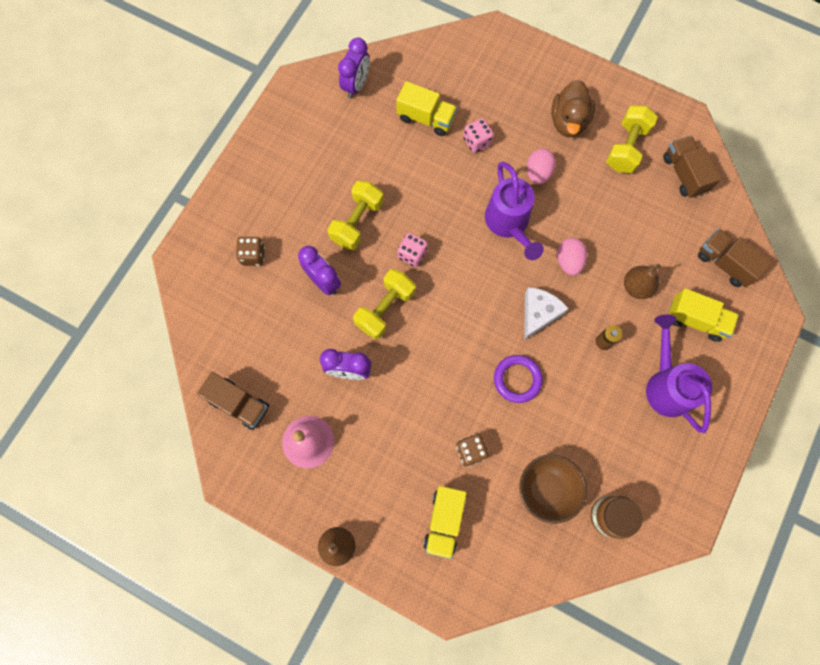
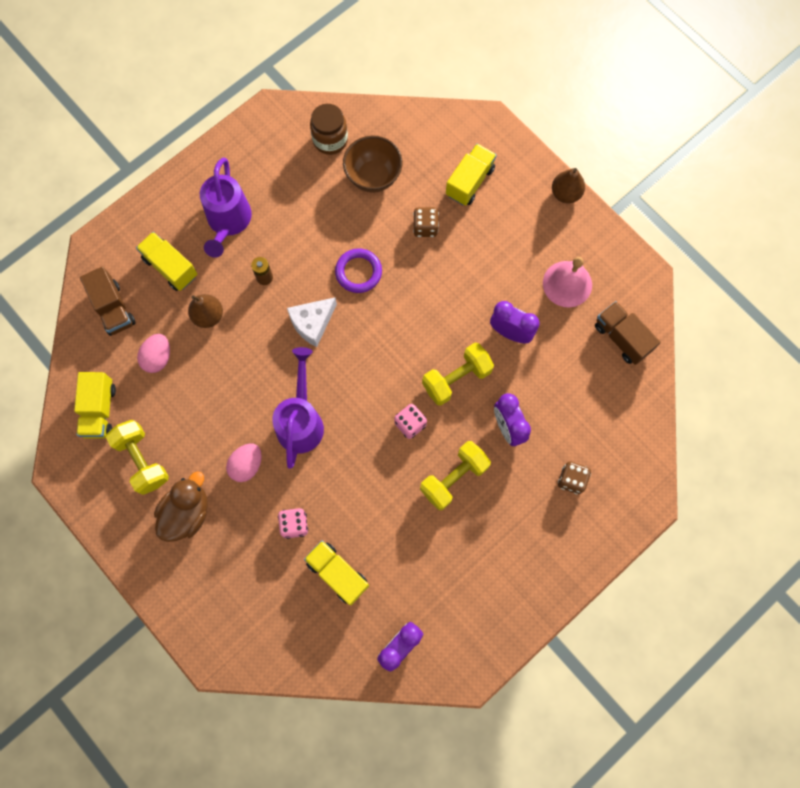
camera: 160 degrees left, 0 degrees up
pink egg [557,238,587,276] -> pink egg moved to [137,334,170,373]
yellow dumbbell [606,106,658,173] -> yellow dumbbell turned 75 degrees counterclockwise [106,420,169,495]
brown truck [663,136,721,198] -> yellow truck [74,372,116,439]

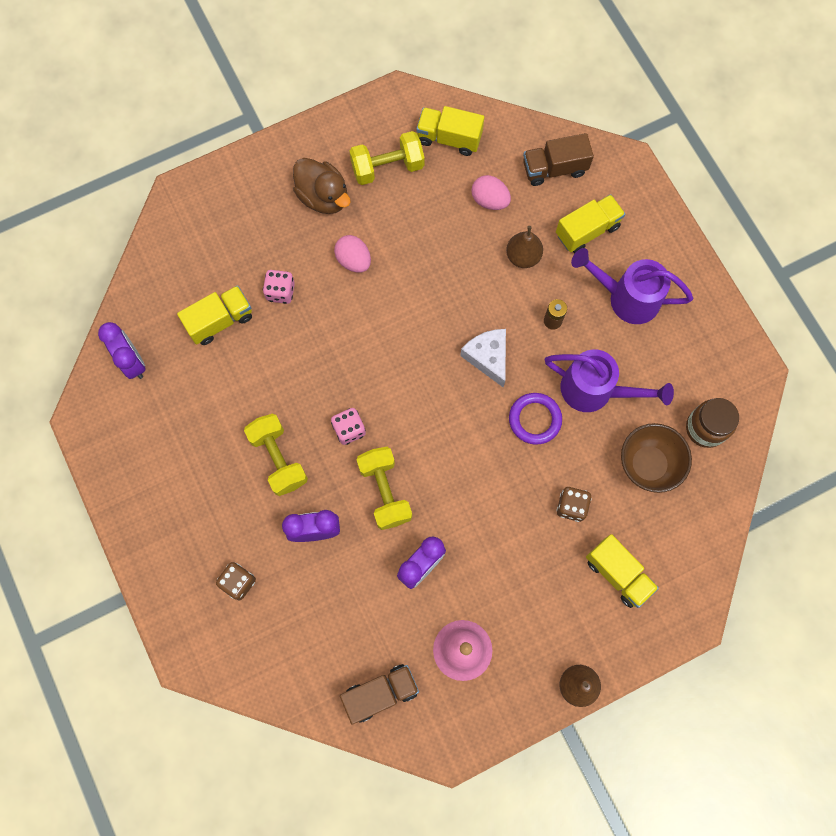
camera: 105 degrees right, 0 degrees up
purple watering can [272,347,324,469] -> purple watering can moved to [545,349,674,412]

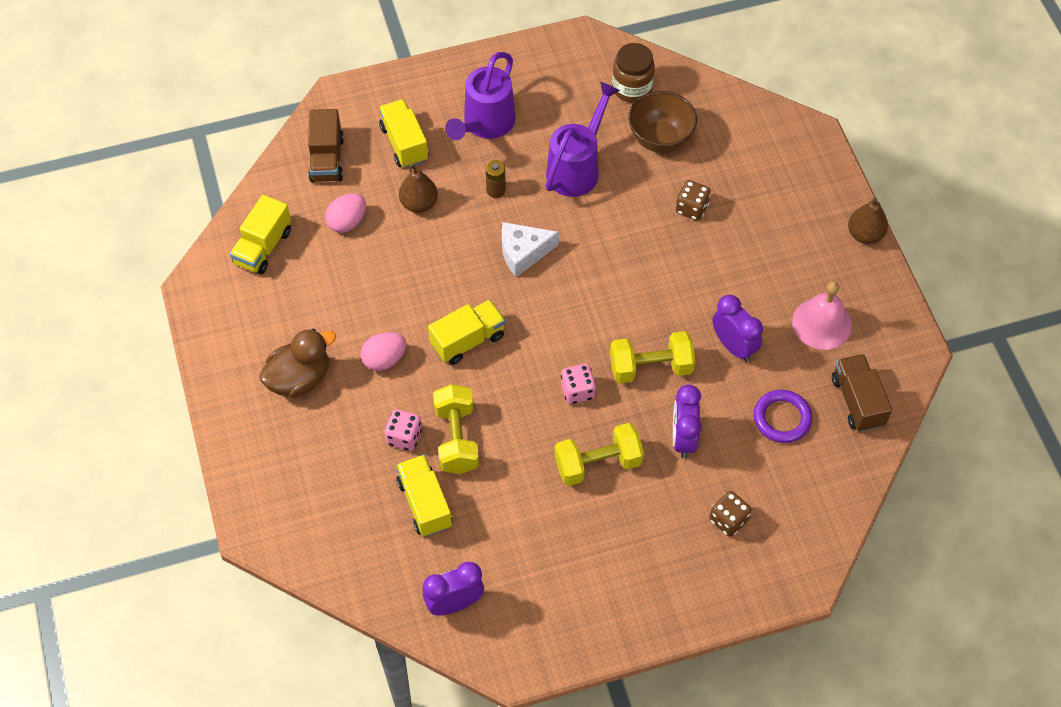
camera: 80 degrees left, 15 degrees down
yellow dumbbell [349,131,424,185] -> yellow dumbbell moved to [433,384,479,474]
purple ring [509,393,562,445] -> purple ring moved to [754,390,812,443]
yellow truck [586,534,659,608] -> yellow truck moved to [428,300,505,365]

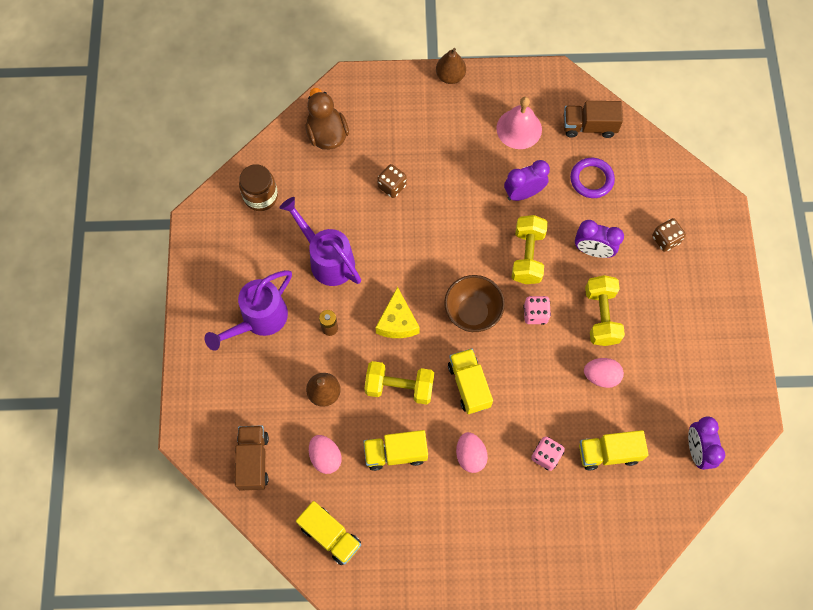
camera: 75 degrees left, 10 degrees up
brown duck [259,329,336,398] -> brown duck moved to [305,88,349,150]
brown truck [308,109,344,182] -> brown truck turned 105 degrees counterclockwise [235,425,269,491]
yellow truck [379,99,429,168] -> yellow truck moved to [363,430,428,471]
yellow dumbbell [433,384,479,474] -> yellow dumbbell moved to [364,361,434,405]
purple watering can [445,52,516,140] -> purple watering can turned 90 degrees clockwise [205,270,292,351]
white cheese [502,222,559,277] -> yellow cheese [375,287,420,338]
brown bowl [628,91,697,153] -> brown bowl moved to [444,275,505,332]
none -> pink egg [584,358,624,388]

